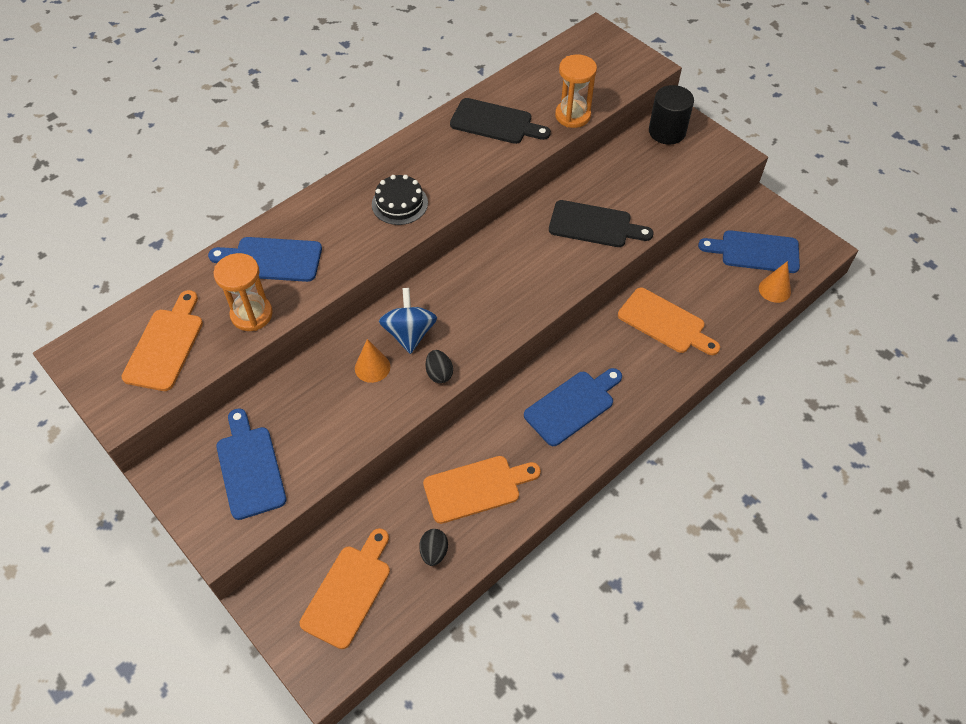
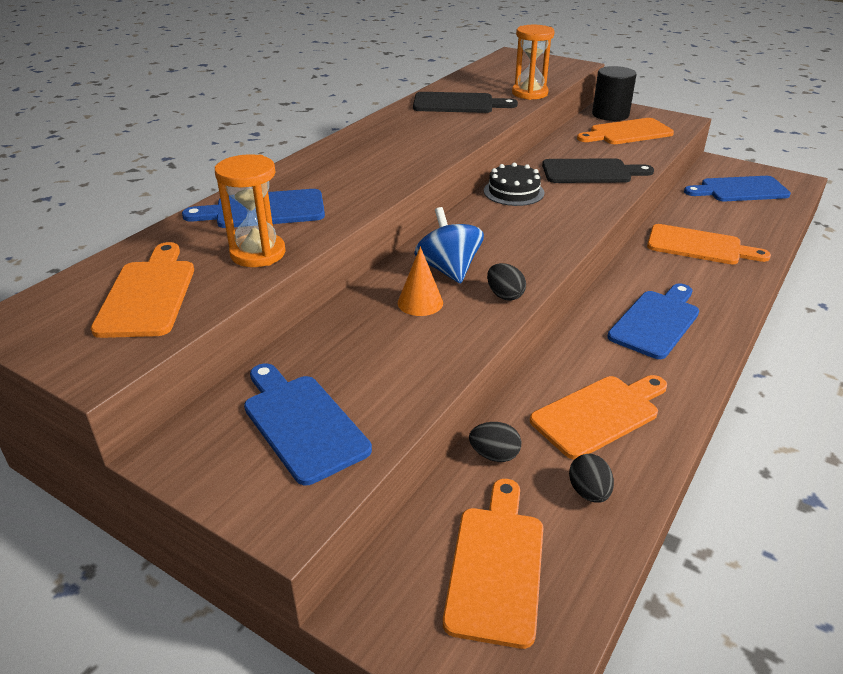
camera: 15 degrees left, 20 degrees down
black cake [372,175,428,225] -> black cake moved to [484,163,545,206]
orange cone [759,261,791,303] -> none
none -> black egg [469,422,522,462]
none -> orange cutting board [577,118,674,144]

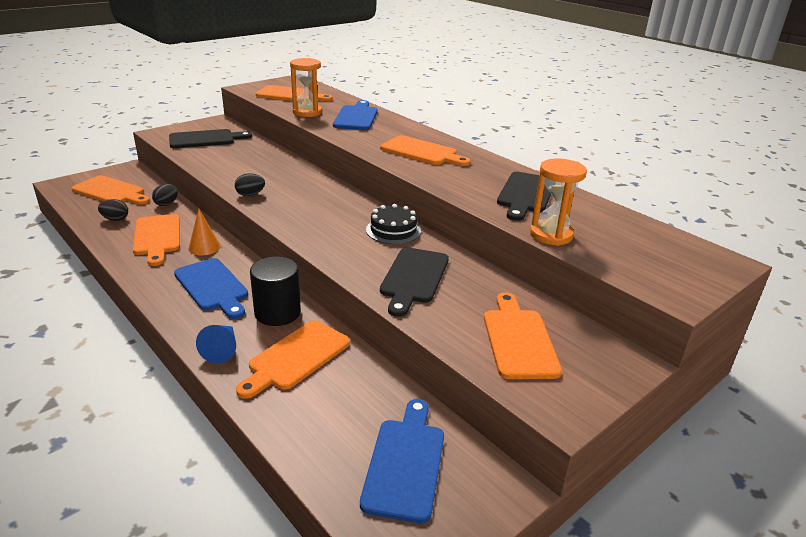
camera: 105 degrees right, 5 degrees down
blue cutting board [244,363,372,485] -> black cutting board [169,129,252,148]
orange cone [398,246,443,316] -> orange cone moved to [189,209,221,255]
blue spinning top [414,207,484,284] -> none
black cylinder [592,66,636,121] -> black cylinder moved to [250,256,301,326]
none -> blue cone [196,325,236,363]
none -> orange cutting board [380,135,471,166]

